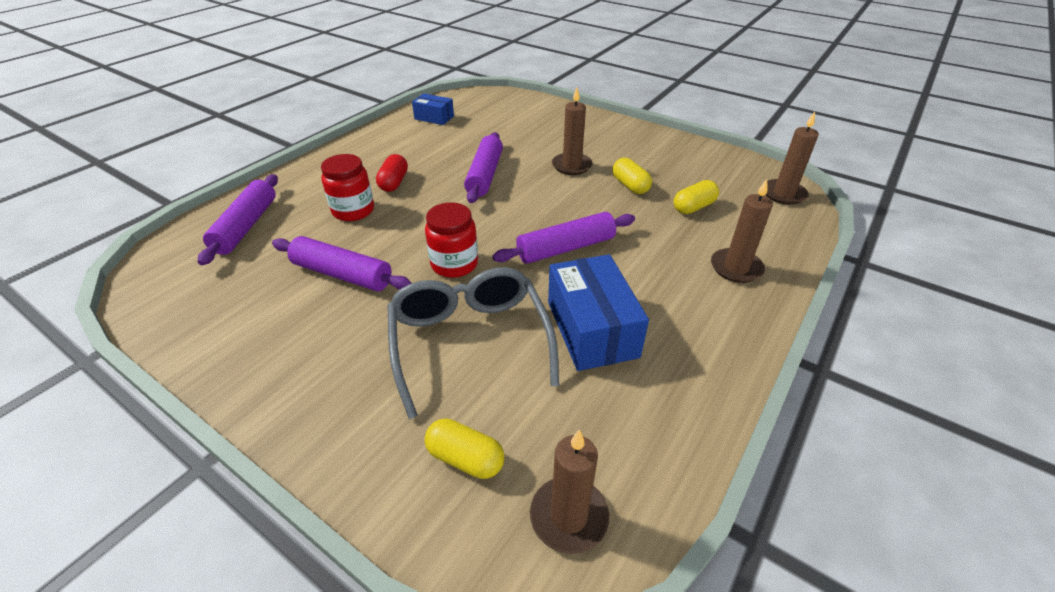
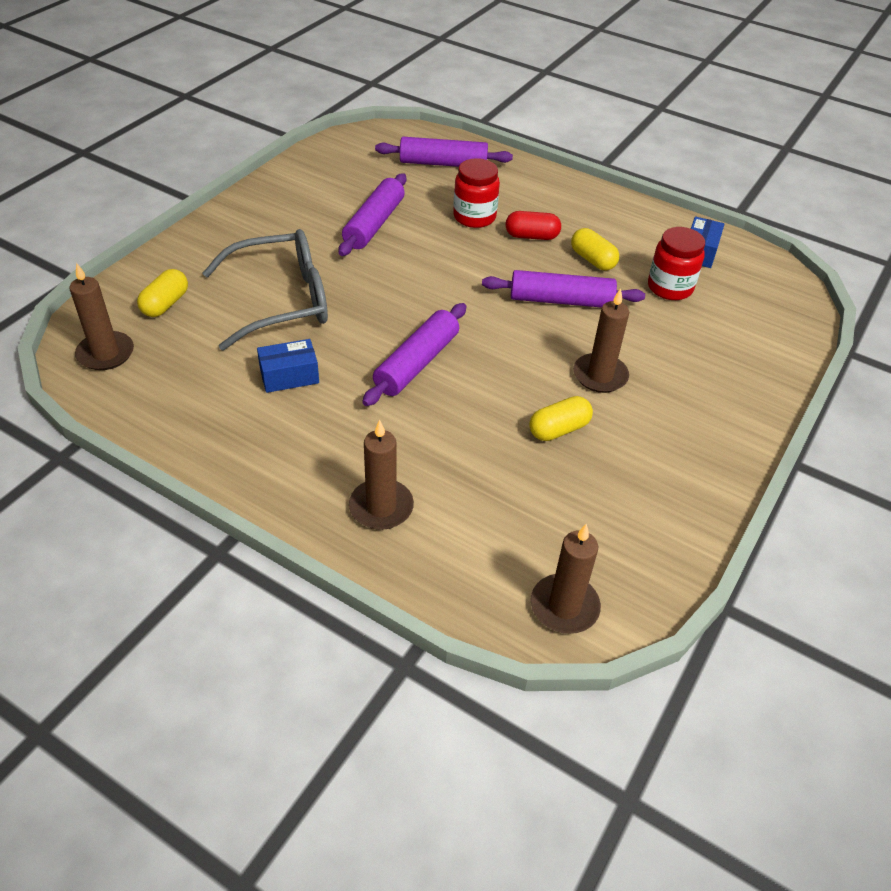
camera: 85 degrees right, 5 degrees up
red jar [425,202,478,278] -> red jar moved to [648,227,705,300]
purple rolling pin [492,212,635,264] -> purple rolling pin turned 60 degrees clockwise [362,303,466,406]
blue box [548,254,649,371] -> blue box [257,339,319,393], size x0.57
yellow capsule [674,180,719,214] -> yellow capsule moved to [571,228,619,270]

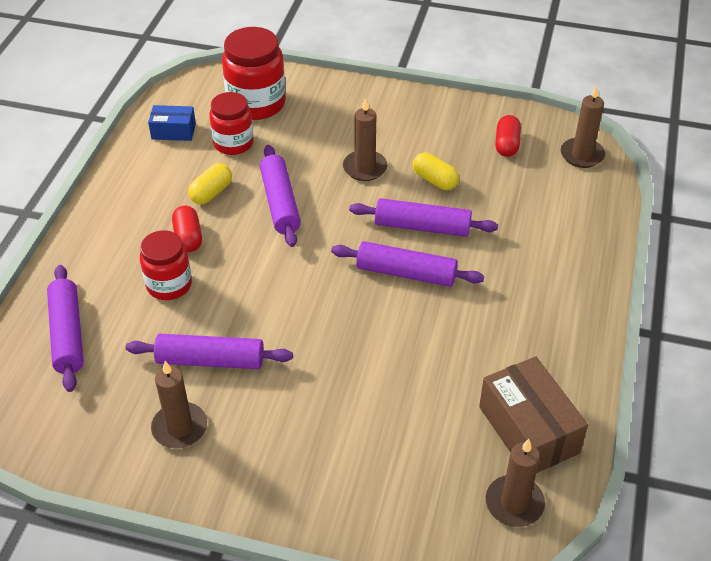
camera: 105 degrees left, 0 degrees up
yellow capsule [137,269,188,317] -> none
grey glasses [203,229,328,350] -> none
blue box [257,339,319,393] -> none
brown candle [349,420,414,530] -> brown candle moved to [151,361,207,448]
none -> red jar [222,27,286,120]
none -> purple rolling pin [349,198,498,237]
none -> brown box [479,356,588,473]
none -> red capsule [495,115,521,157]

